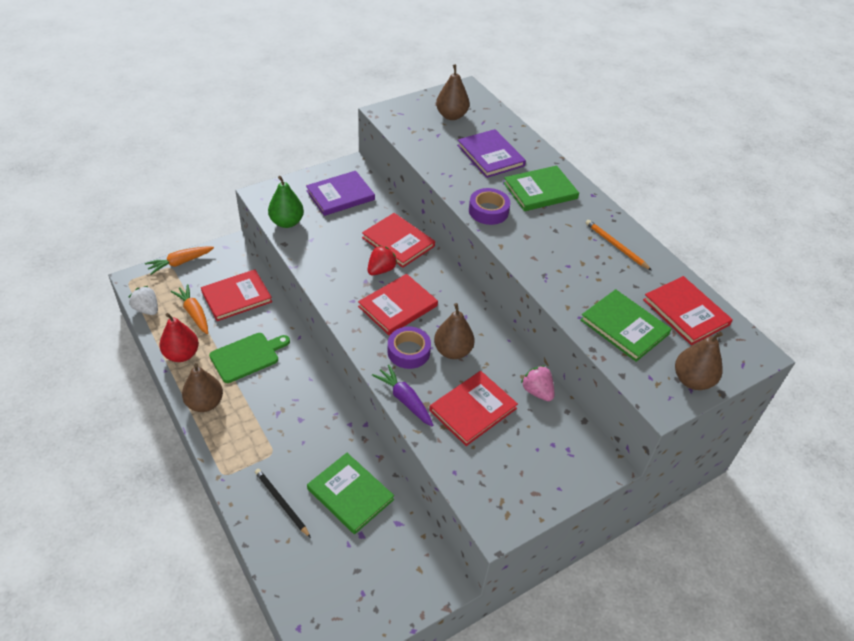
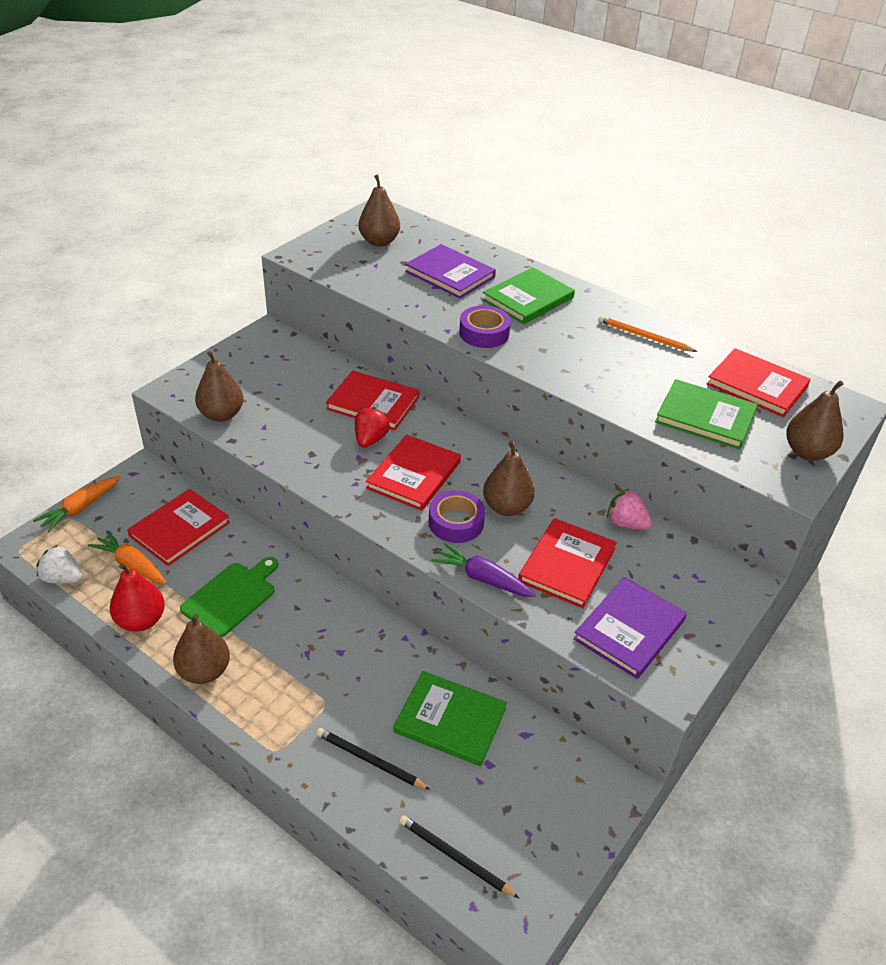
camera: 20 degrees left, 5 degrees down
green pear [268,176,304,228] -> brown pear [195,351,243,422]
purple book [306,171,375,216] -> purple book moved to [573,577,687,679]
none -> black pencil [399,815,519,898]

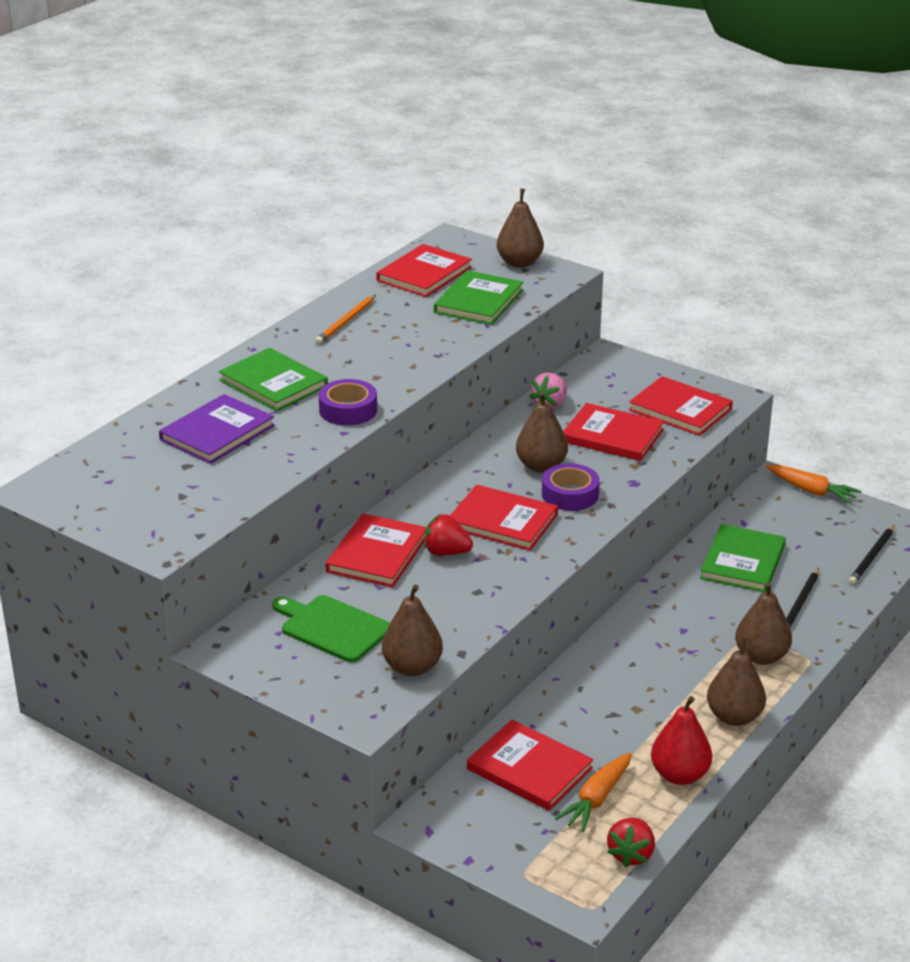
camera: 90 degrees left, 10 degrees down
orange carrot [33,476,120,533] -> orange carrot moved to [766,465,862,504]
white strawberry [36,545,82,584] -> red strawberry [607,818,655,867]
green cutting board [180,557,278,637] -> green cutting board moved to [272,595,390,662]
brown pear [358,175,400,246] -> brown pear moved to [735,582,792,665]
purple carrot [431,542,536,597] -> none
purple book [573,577,687,679] -> red book [629,376,733,436]

